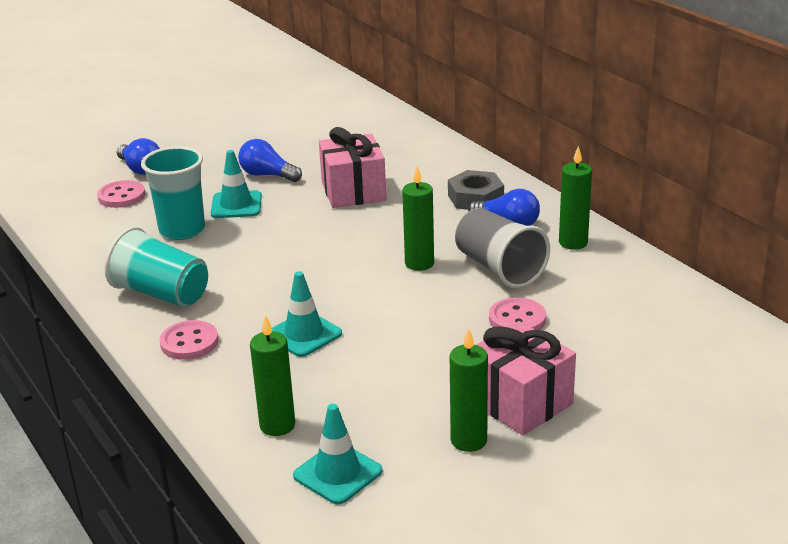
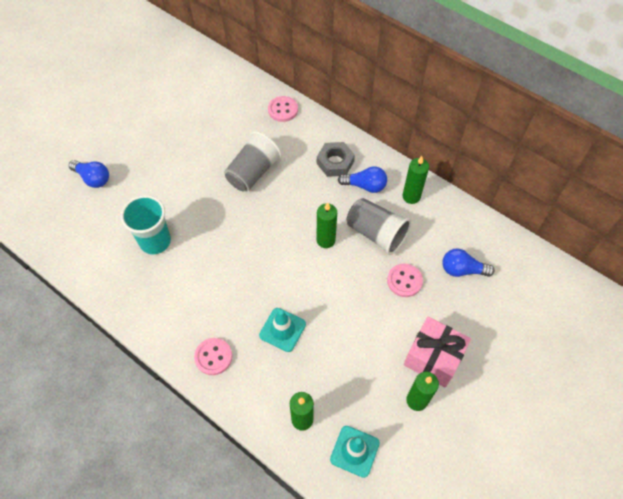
camera: 20 degrees left, 30 degrees up
pink button [97,180,145,208] -> pink button moved to [268,96,298,122]
turquoise cup [104,227,208,308] -> none
turquoise traffic cone [211,150,262,218] -> none
blue light bulb [238,139,302,182] -> blue light bulb moved to [443,248,495,277]
pink gift [319,127,386,208] -> grey cup [224,131,282,192]

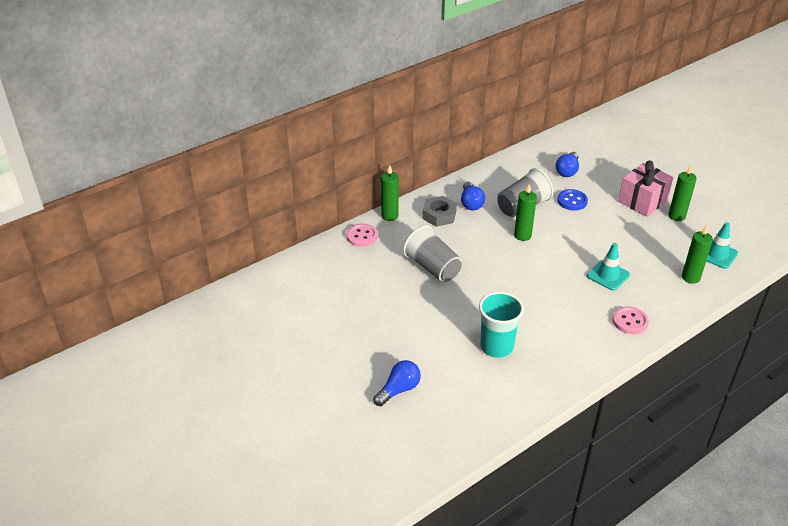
camera: 75 degrees left, 20 degrees down
blue light bulb [338,166,387,193] -> blue light bulb turned 150 degrees clockwise [461,182,485,210]
pink button [387,264,423,297] -> blue button [557,189,588,211]
green candle [402,156,429,204] -> green candle moved to [381,165,399,221]

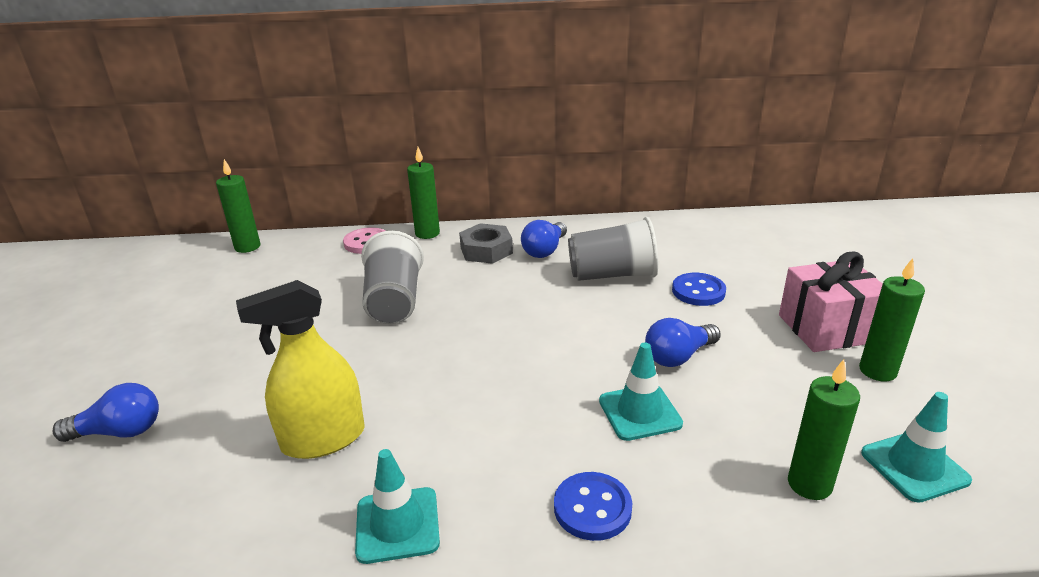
camera: 35 degrees right, 10 degrees down
turquoise cup [479,291,524,358] -> yellow spray bottle [236,280,365,459]
green candle [514,183,537,241] -> green candle moved to [216,159,261,253]
blue light bulb [556,152,579,177] -> blue light bulb moved to [645,318,721,367]
pink button [613,306,649,334] -> blue button [554,472,632,541]
none -> turquoise traffic cone [355,449,440,564]

